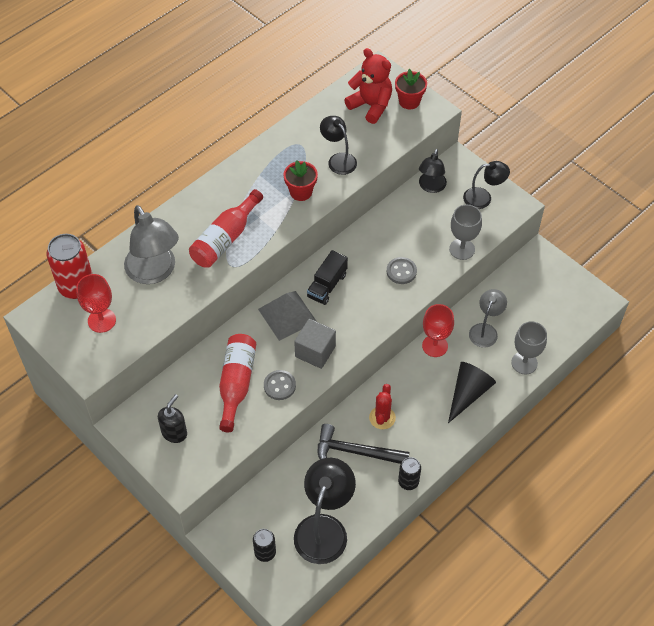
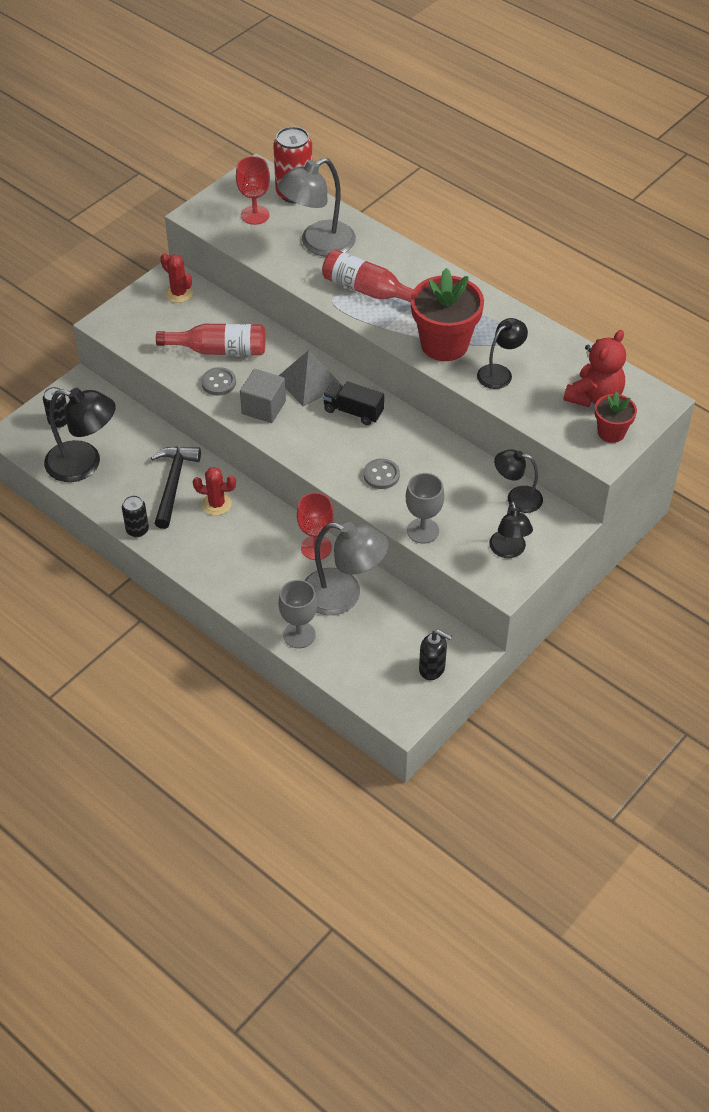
camera: 85 degrees right, 5 degrees down
black soap dispenser [158,394,187,443] -> black soap dispenser moved to [419,630,452,680]
red flower pot [284,160,318,201] -> red flower pot [411,268,484,361], size x1.82
black cone [448,362,496,423] -> none
grey lamp [469,289,507,348] -> grey lamp [304,522,389,615], size x1.67
none -> red cactus [160,253,193,303]

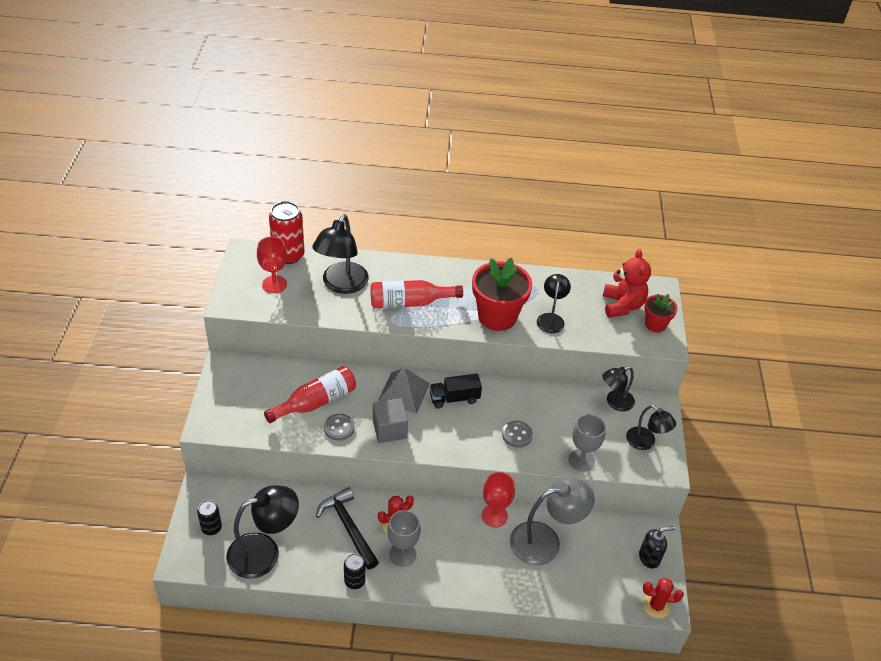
camera: 40 degrees left, 5 degrees down
red cactus [160,253,193,303] -> red cactus moved to [643,578,684,618]
grey lamp [277,158,356,256] -> black lamp [312,214,369,294]
grey goblet [278,580,317,648] -> grey goblet moved to [387,510,421,567]

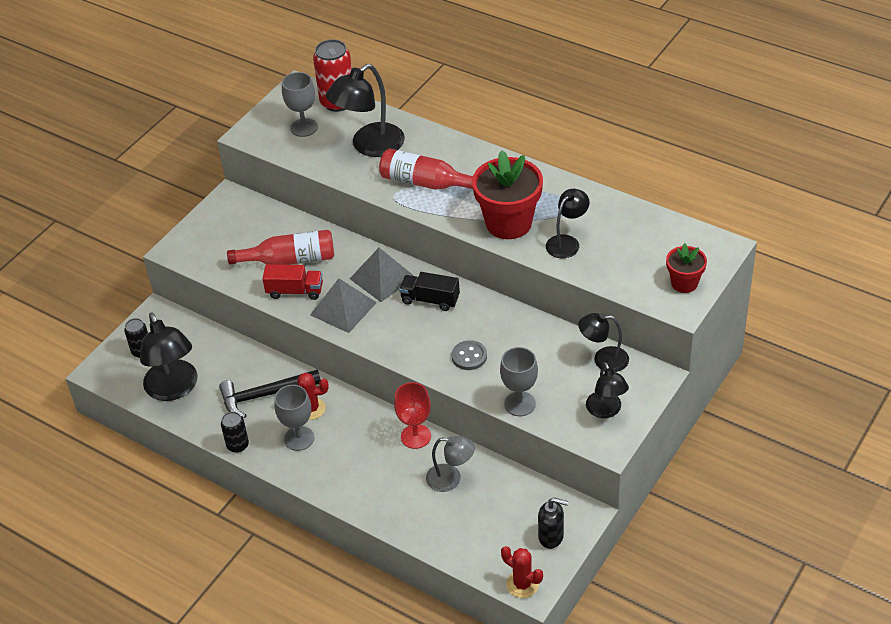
camera: 35 degrees right, 0 degrees up
black lamp [226,485,299,578] -> black lamp turned 60 degrees clockwise [140,312,198,401]
red goblet [257,236,287,293] -> grey goblet [282,72,318,137]
black hammer [316,487,379,569] -> black hammer turned 105 degrees counterclockwise [219,369,321,418]
grey button [324,414,355,441] -> red truck [262,264,323,300]
grey cube [373,398,408,443] -> grey pyramid [310,278,377,333]
grey lamp [510,477,595,565] -> grey lamp [426,436,475,492], size x0.60
red teddy bear [603,249,651,318] -> none

